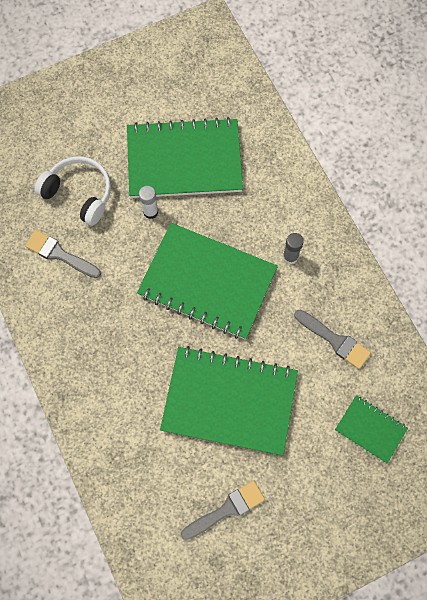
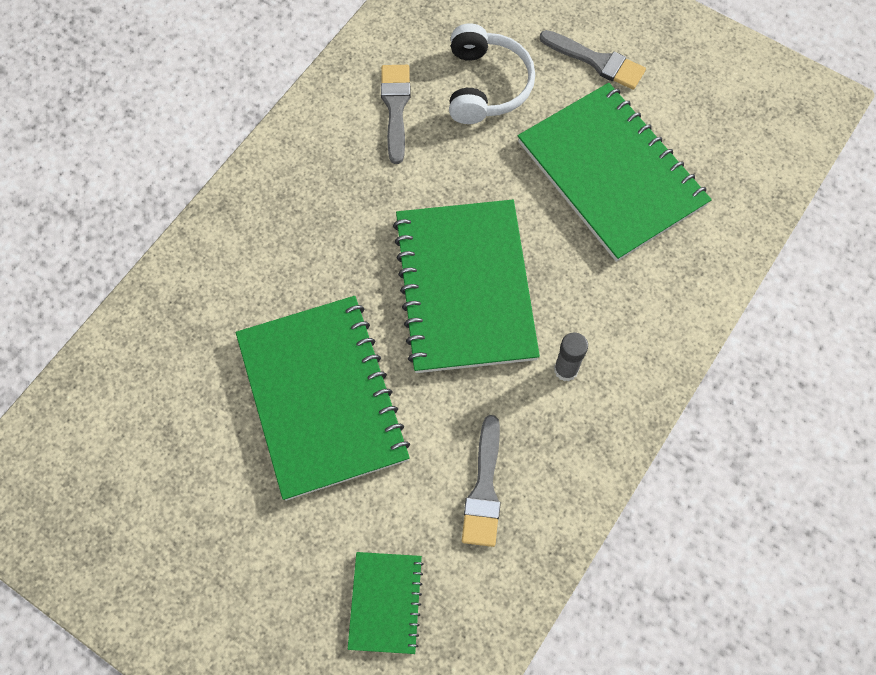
camera: 60 degrees right, 5 degrees down
white glue stick [139,186,158,219] -> none
grey brush [181,480,265,540] -> grey brush moved to [539,30,646,90]

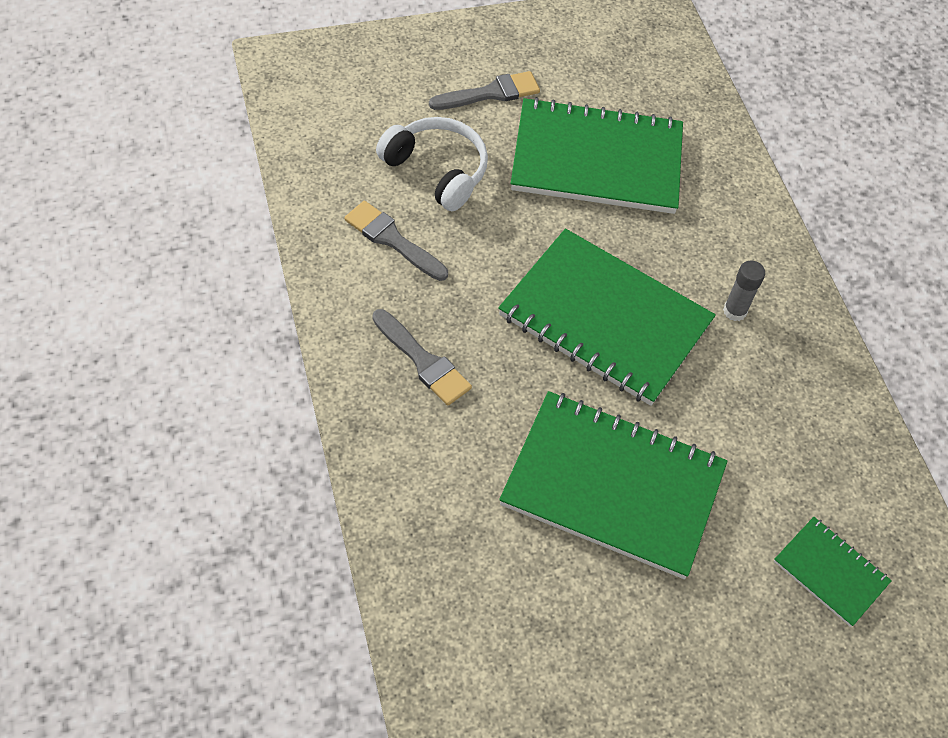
camera: 55 degrees left, 10 degrees down
grey brush [462,415,501,547] -> grey brush moved to [372,309,472,406]

